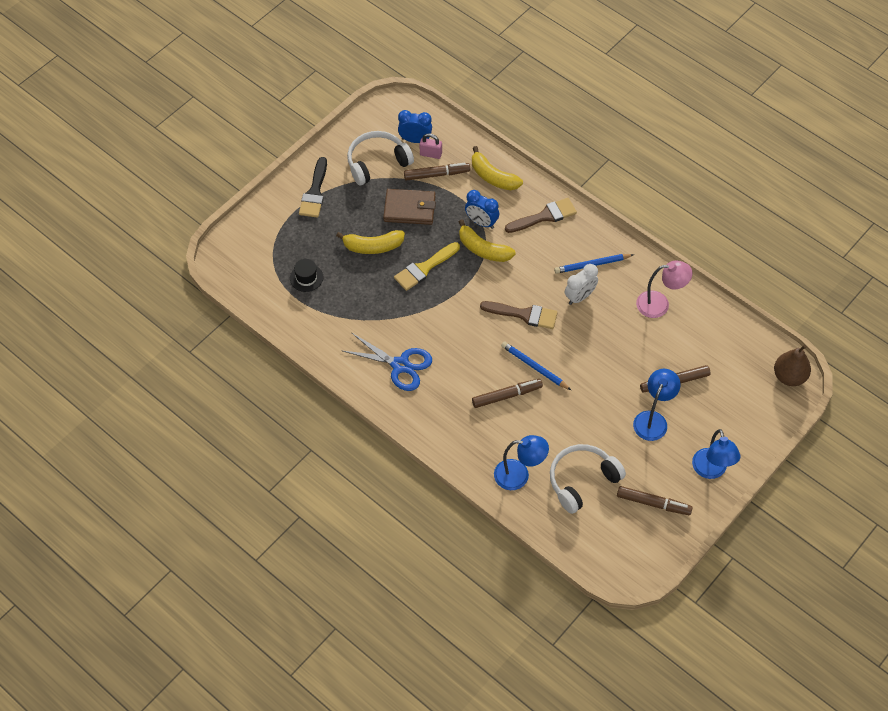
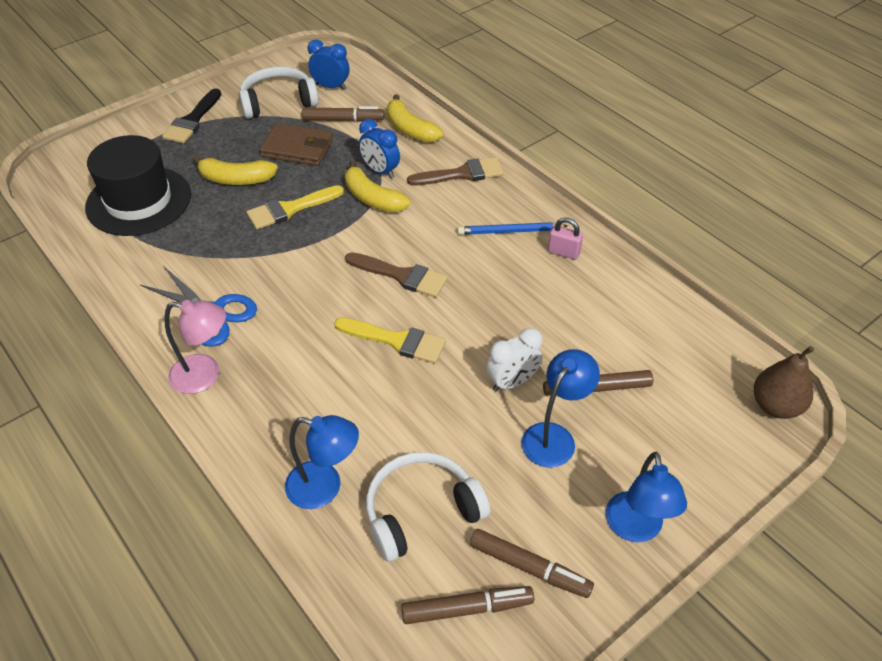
camera: 10 degrees right, 10 degrees down
black hat [290,259,323,292] -> black hat [85,135,191,236], size x2.36
pink padlock [420,133,442,159] -> pink padlock moved to [548,217,583,260]
brown marker [472,379,543,408] -> brown marker moved to [401,586,534,624]
blue pencil [501,341,571,390] -> yellow brush [334,318,446,364]
white clock [565,264,598,305] -> white clock moved to [486,328,542,391]
pink lamp [636,260,692,318] -> pink lamp moved to [164,300,226,394]

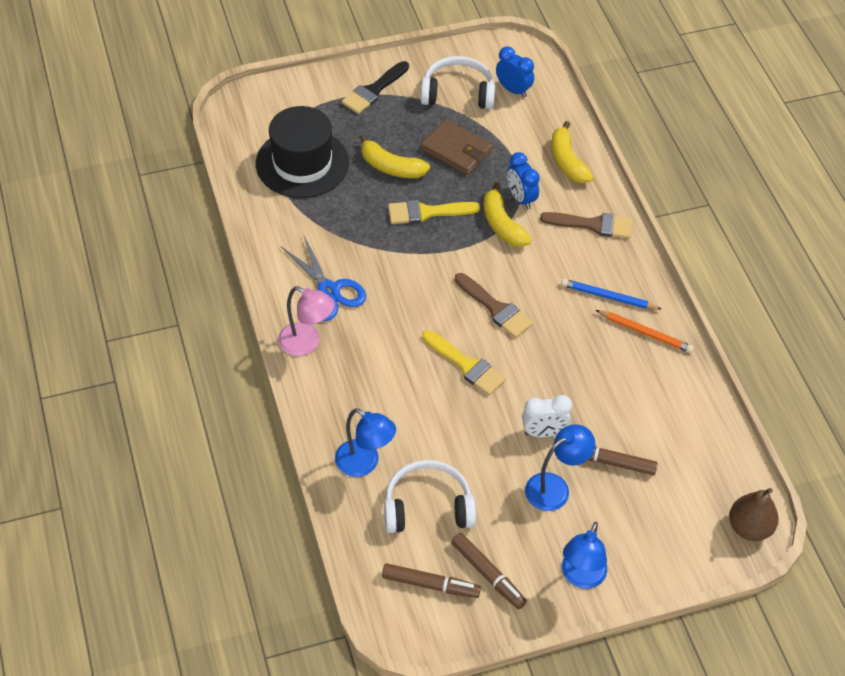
camera: 20 degrees right, 5 degrees up
brown marker [302,106,384,122] -> none
pink padlock [548,217,583,260] -> orange pencil [596,310,694,353]

